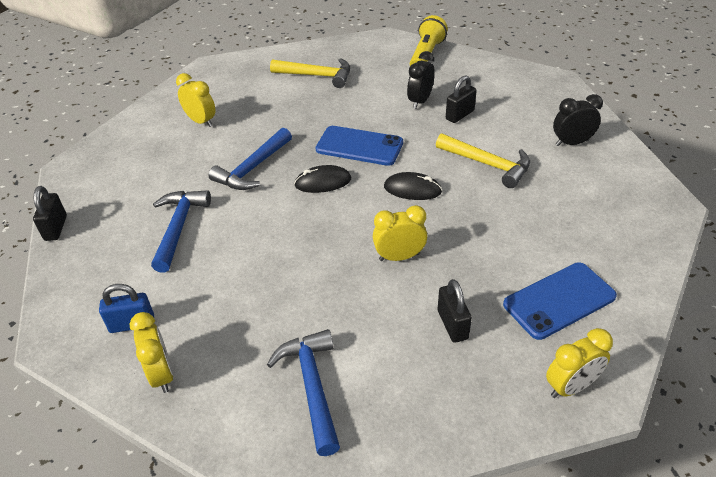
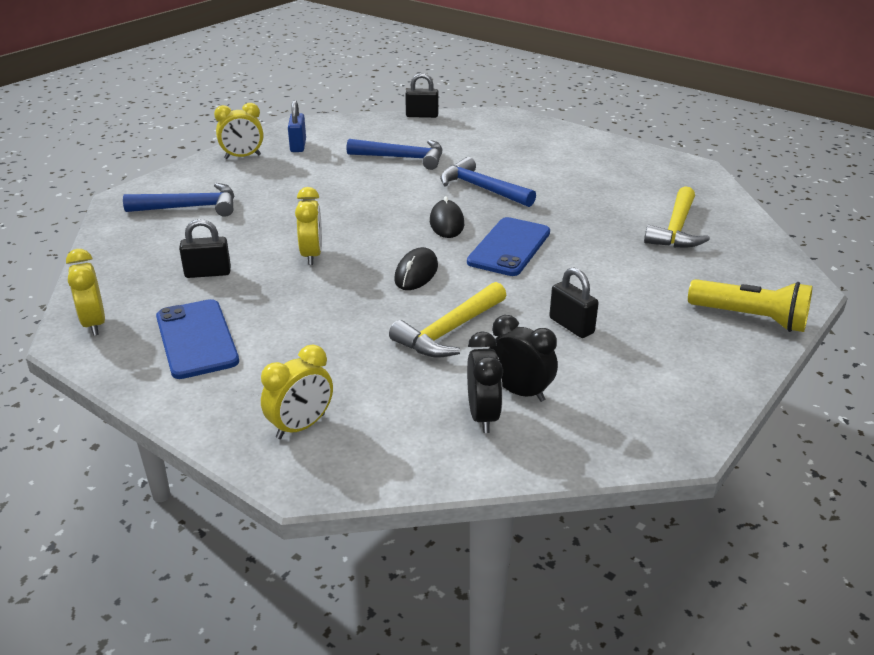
camera: 95 degrees right, 10 degrees down
yellow clock [176,73,216,127] -> yellow clock moved to [261,345,333,439]
black clock [407,51,435,109] -> black clock moved to [489,315,558,402]

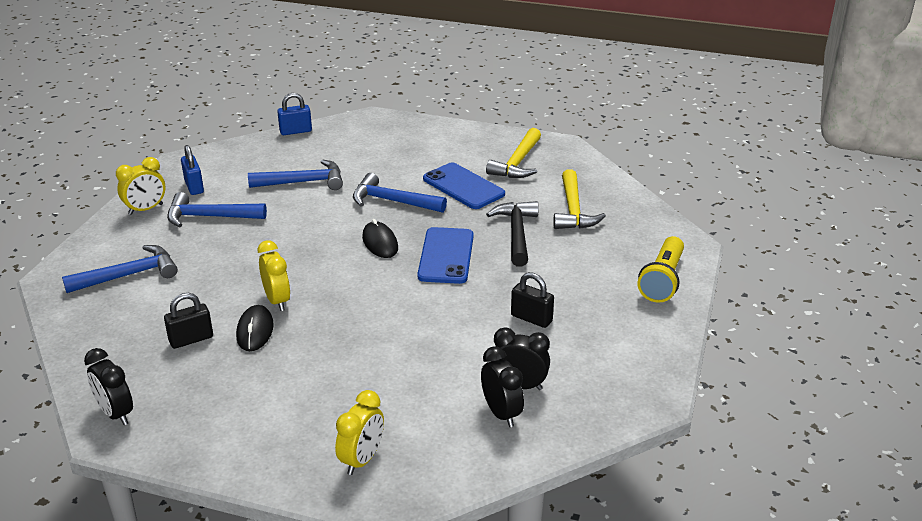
camera: 20 degrees left, 0 degrees up
yellow clock [66,249,105,336] -> black clock [84,348,133,425]
blue phone [156,299,239,379] -> blue phone moved to [423,163,505,209]
yellow hammer [389,282,506,358] -> yellow hammer moved to [486,128,541,178]
black mouse [394,247,438,290] -> black mouse moved to [236,305,274,351]
black padlock [405,73,439,118] -> blue padlock [277,93,312,135]
yellow flashlight [688,279,813,332] -> yellow flashlight turned 105 degrees clockwise [638,236,684,303]
none -> blue hammer [167,192,267,227]
none -> black hammer [486,201,538,267]

